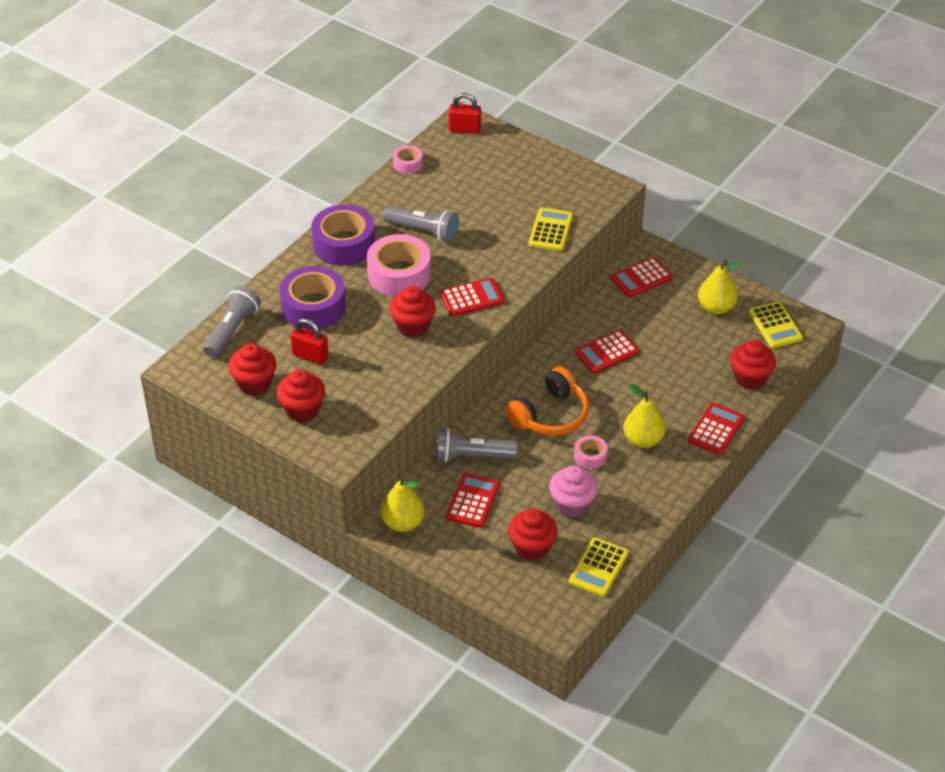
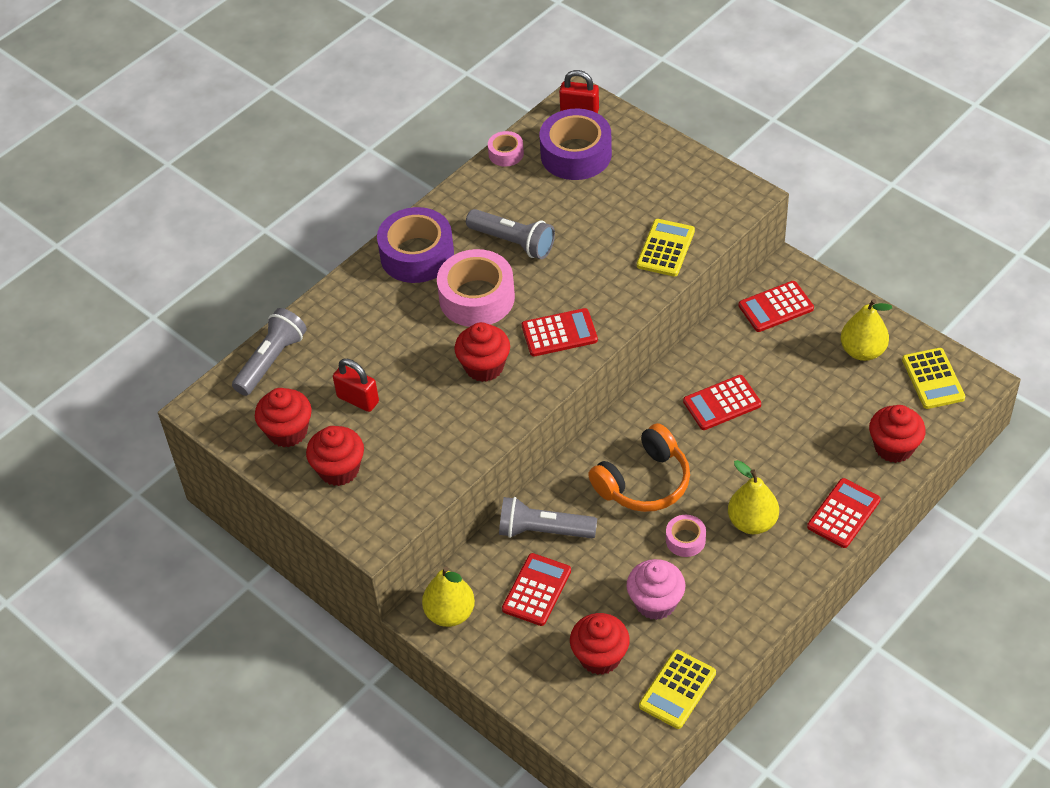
camera: 10 degrees right, 5 degrees up
purple tape [280,266,346,330] -> purple tape moved to [539,108,612,180]

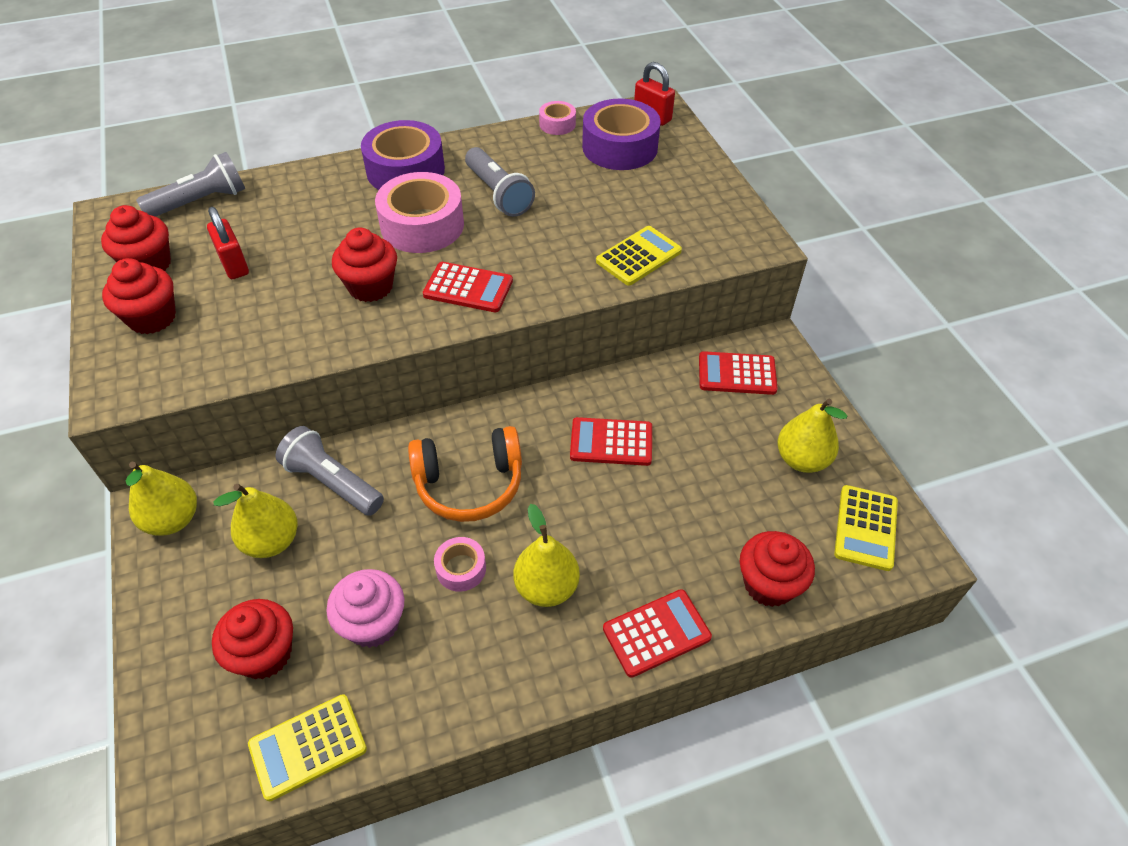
camera: 25 degrees right, 0 degrees up
red calculator [502,553,571,626] -> yellow pear [214,484,298,558]

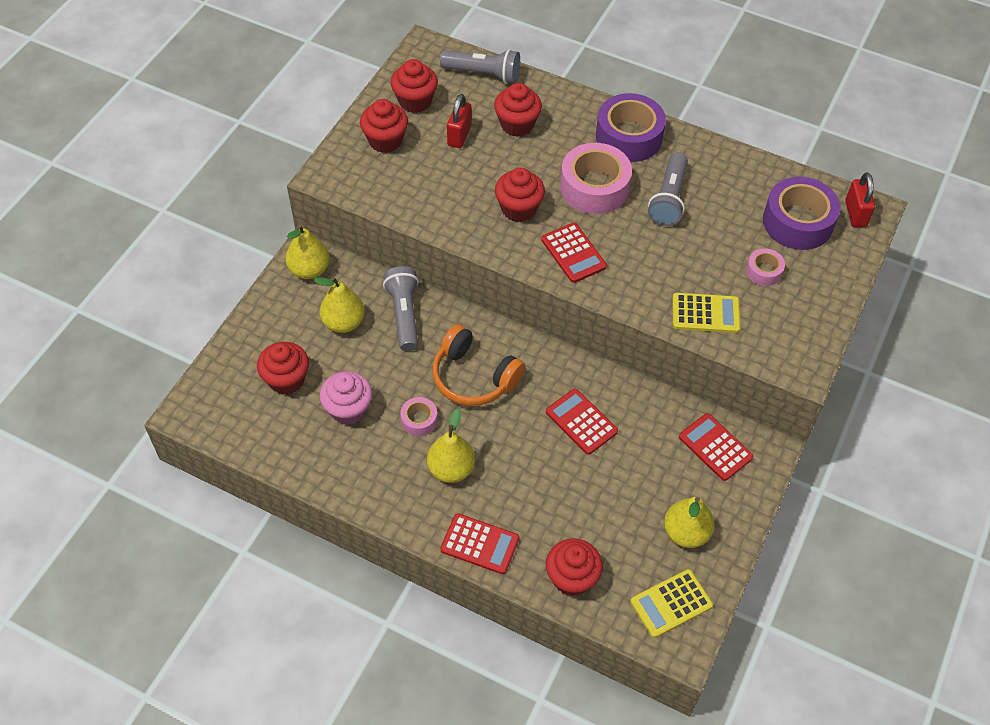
camera: 45 degrees right, 5 degrees up
yellow calculator [248,694,367,801] -> none
pink tape [539,101,576,135] -> pink tape moved to [746,248,785,286]
none -> red cupcake [494,83,542,137]

